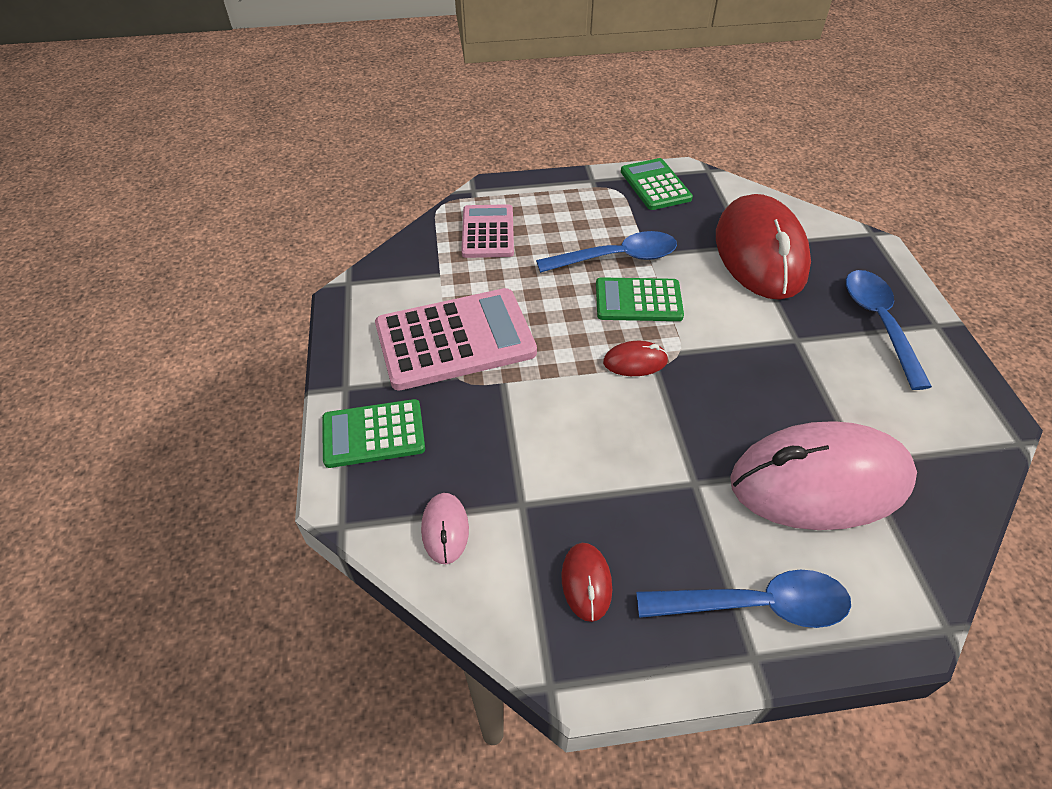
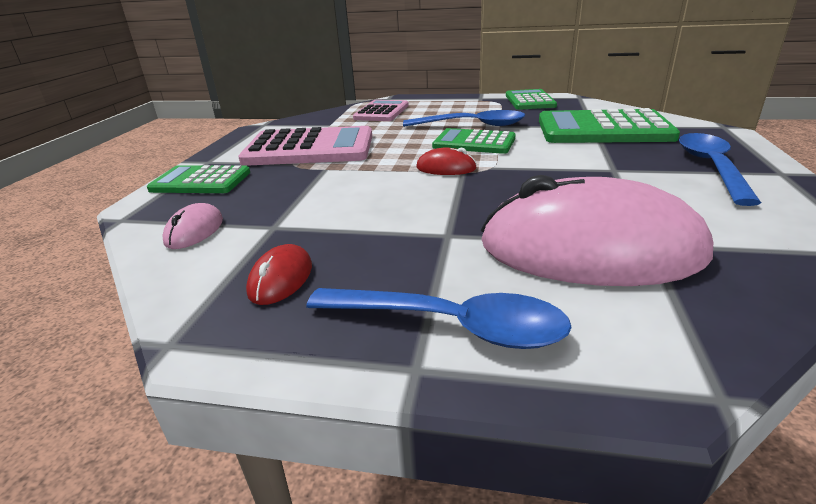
camera: 20 degrees right, 20 degrees down
red mouse [716,194,811,300] -> green calculator [539,108,680,143]

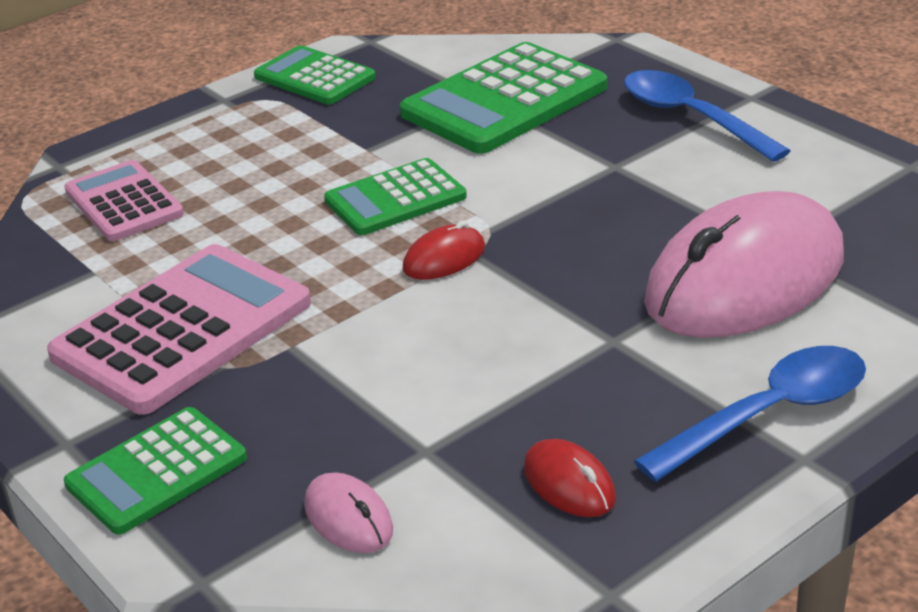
camera: 50 degrees left, 5 degrees up
blue spoon [403,110,525,127] -> none

